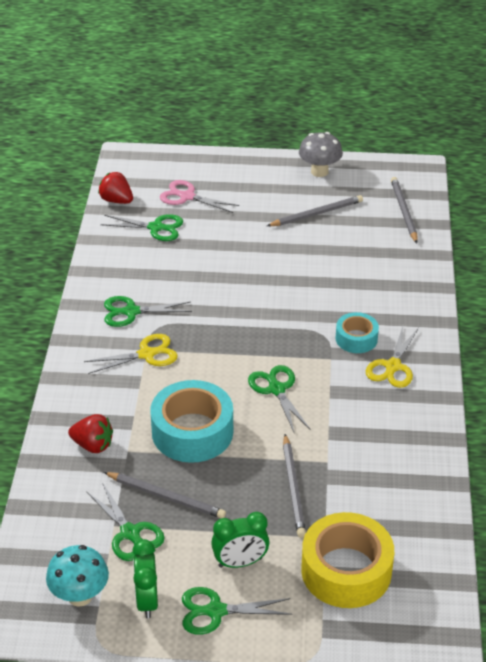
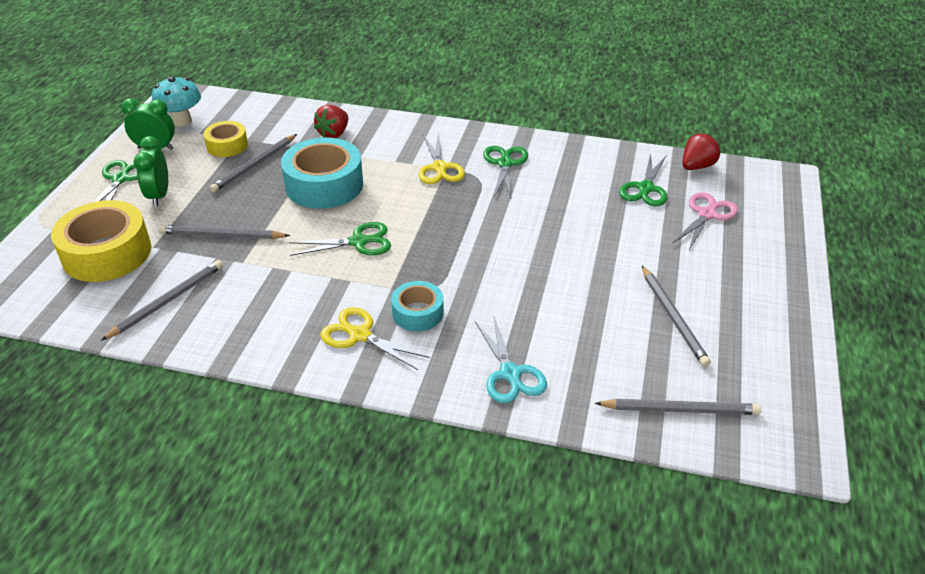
camera: 100 degrees right, 0 degrees up
green scissors [86,484,165,561] -> yellow tape [203,121,248,157]
grey mushroom [299,132,343,177] -> none
none -> grey pencil [101,260,223,341]
none -> turquoise scissors [475,317,547,403]

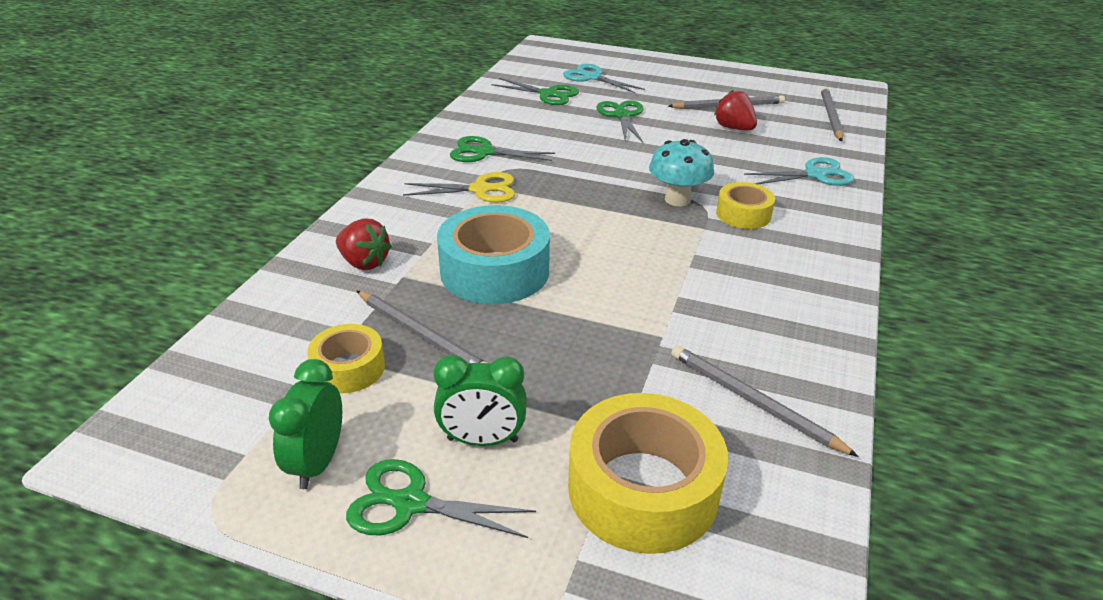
camera: 85 degrees left, 5 degrees down
turquoise mushroom [152,77,201,126] -> turquoise mushroom moved to [649,139,714,206]
grey pencil [159,225,290,239] -> none
green scissors [289,222,391,256] -> green scissors moved to [596,100,643,143]
yellow scissors [320,307,430,370] -> none
turquoise tape [391,281,444,332] -> yellow tape [716,182,775,229]
pink scissors [672,192,738,250] -> turquoise scissors [563,64,645,93]
red strawberry [682,134,720,170] -> red strawberry moved to [714,90,757,130]

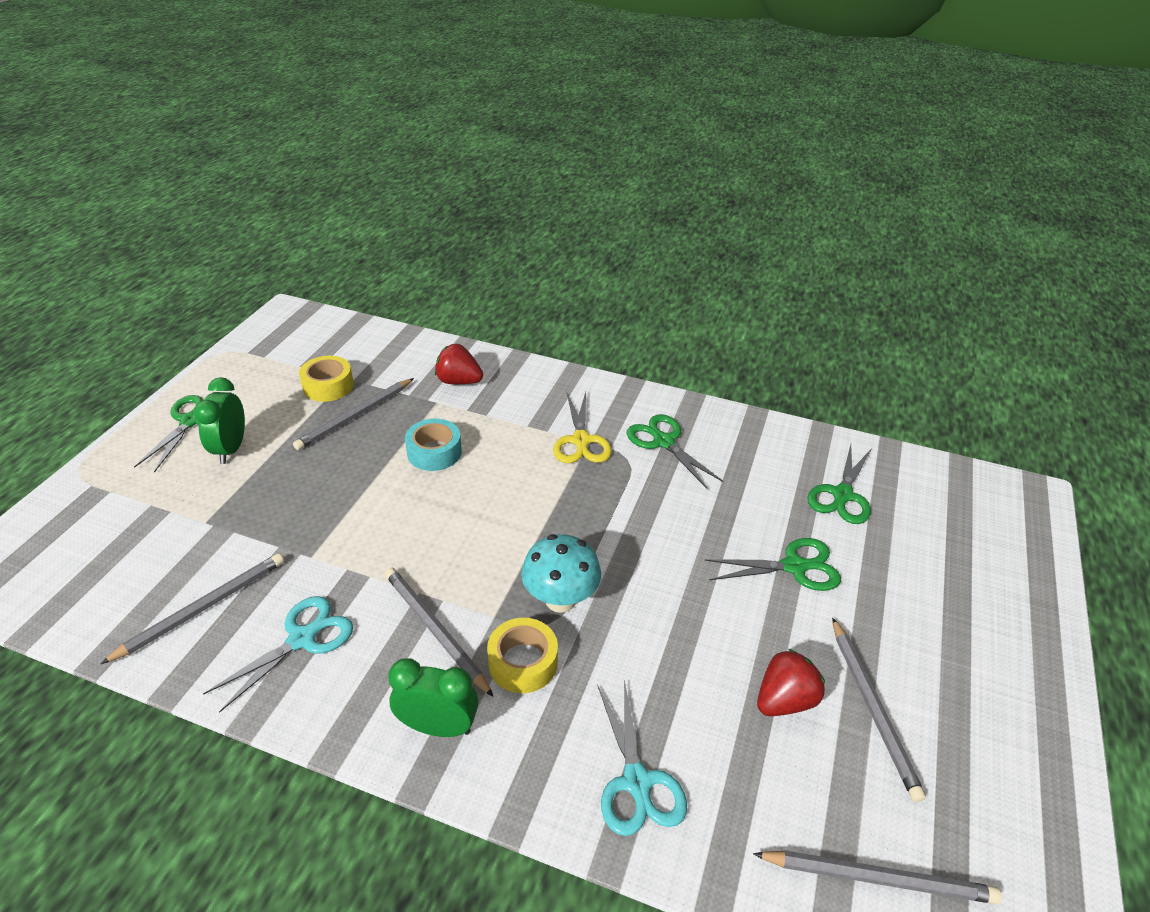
camera: 90 degrees right, 5 degrees up
green clock [269,359,342,489] -> green clock moved to [388,658,478,737]
red strawberry [336,218,392,270] -> red strawberry turned 75 degrees clockwise [435,344,483,384]
turquoise tape [437,205,550,304] -> turquoise tape [405,419,462,471], size x0.56
green scissors [450,136,555,162] -> green scissors turned 45 degrees counterclockwise [627,414,724,489]
turquoise scissors [563,64,645,93] -> turquoise scissors moved to [203,596,353,713]
yellow tape [568,393,728,554] -> none
none -> grey pencil [385,568,494,697]

